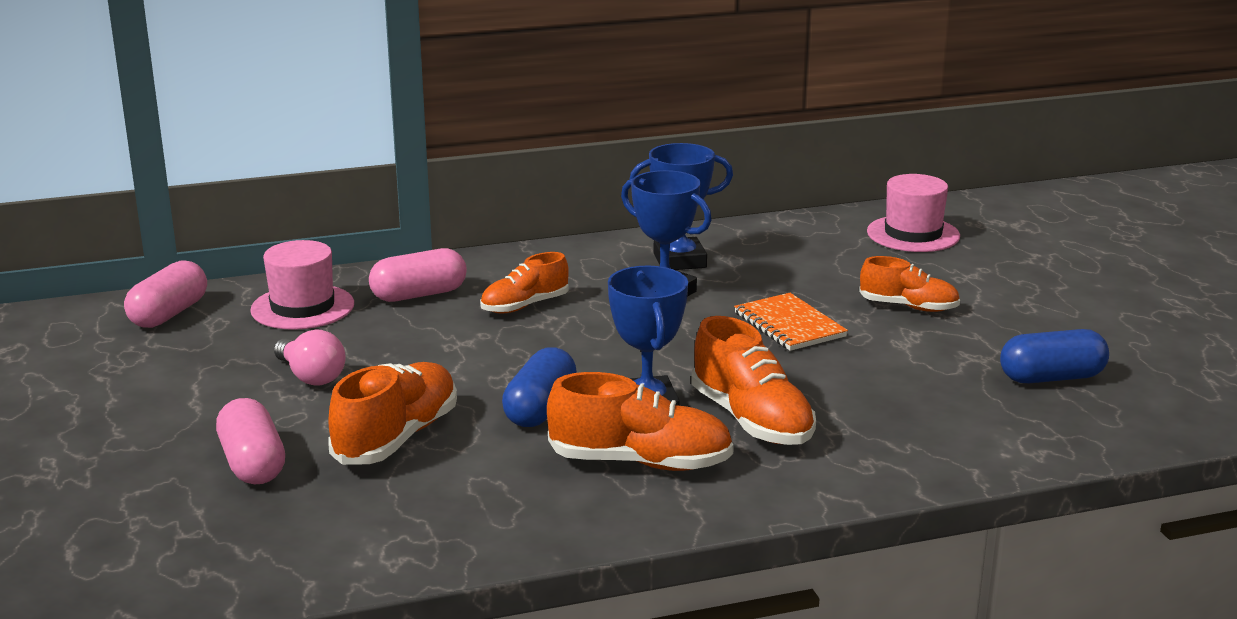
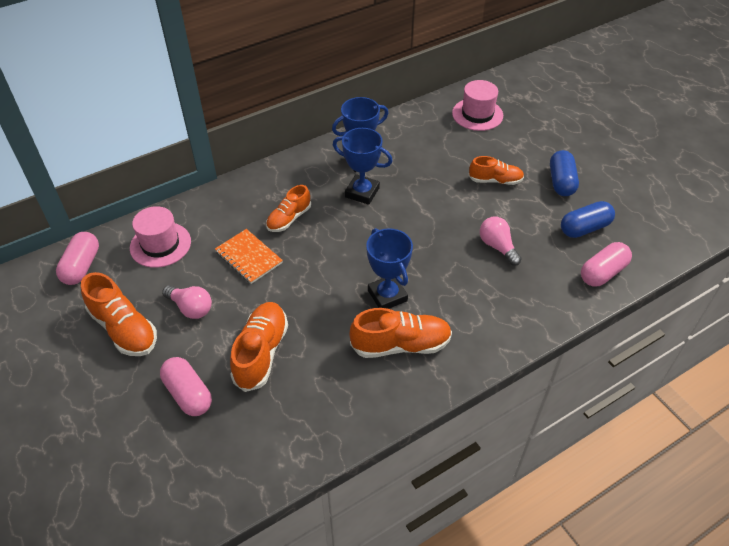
camera: 15 degrees left, 25 degrees up
pink capsule [369,248,467,302] -> pink capsule moved to [581,242,632,287]
blue capsule [502,347,577,427] -> blue capsule moved to [550,150,579,196]
orange shoe [691,316,816,445] -> orange shoe moved to [81,272,157,356]
orange notebook [734,293,848,351] -> orange notebook moved to [215,229,283,284]
none -> pink light bulb [480,217,522,266]

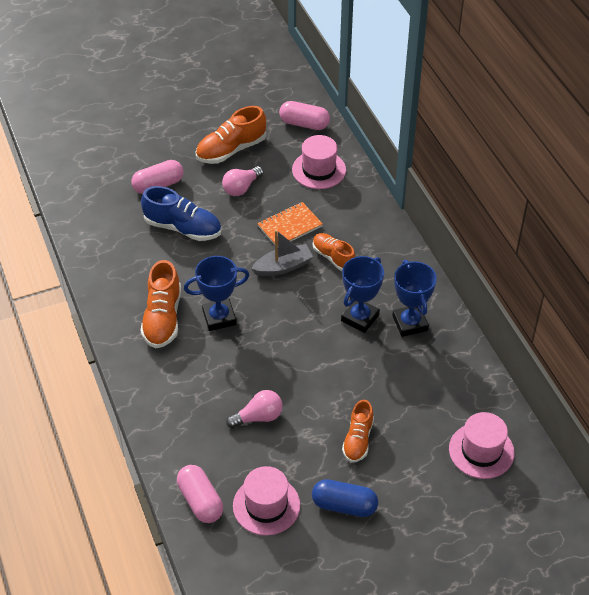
camera: 100 degrees right, 0 degrees up
orange shoe [230,302,288,392] -> blue shoe [141,186,221,241]
blue capsule [561,201,615,238] -> pink hat [233,466,300,536]
none -> grey boat [251,230,313,276]

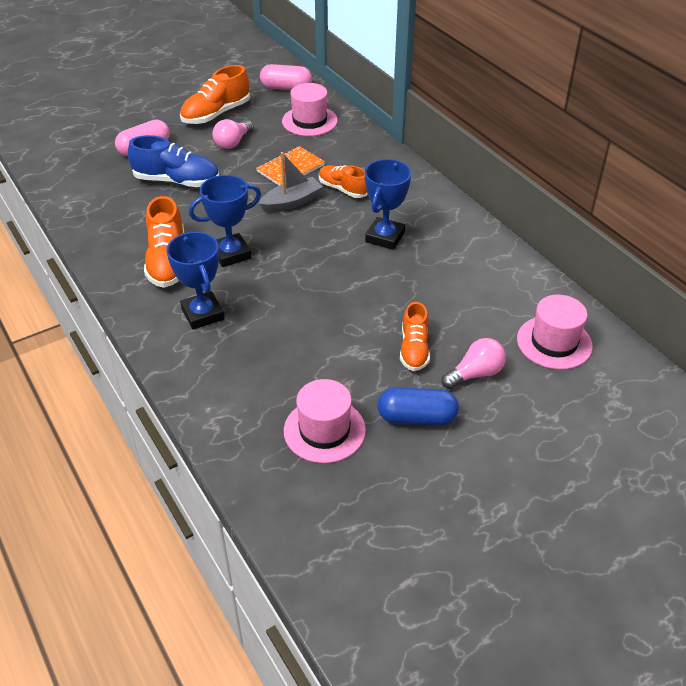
camera: 10 degrees left, 5 degrees down
pink capsule [177,465,223,523] -> none
pink light bulb [226,390,283,428] -> pink light bulb moved to [442,338,506,389]
blue trophy [392,260,437,337] -> blue trophy moved to [166,232,224,329]

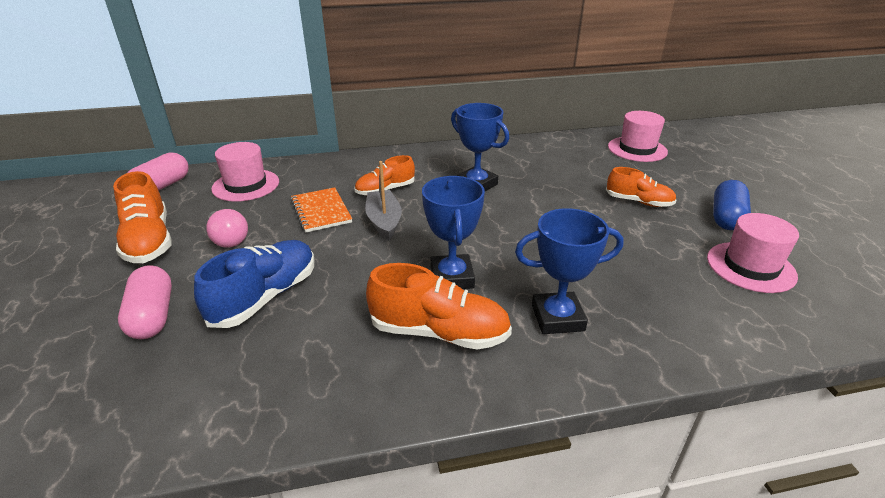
camera: 70 degrees left, 10 degrees down
pink light bulb [442,338,506,389] -> none

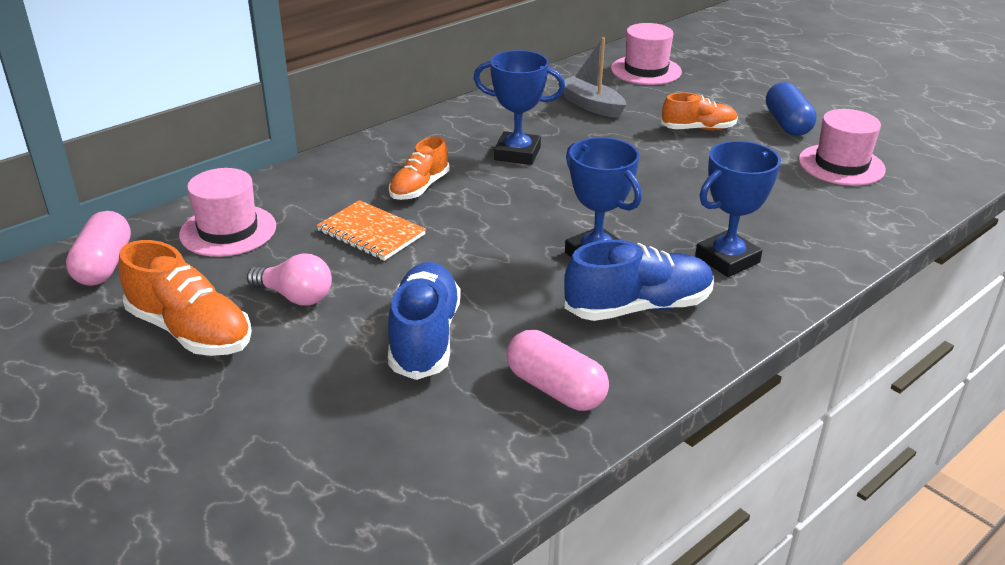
camera: 30 degrees left, 0 degrees up
pink capsule [118,265,172,339] -> pink capsule moved to [507,330,609,411]
grey boat [365,161,402,241] -> grey boat moved to [557,37,626,118]
orange shoe [366,263,512,350] -> blue shoe [564,240,714,321]

